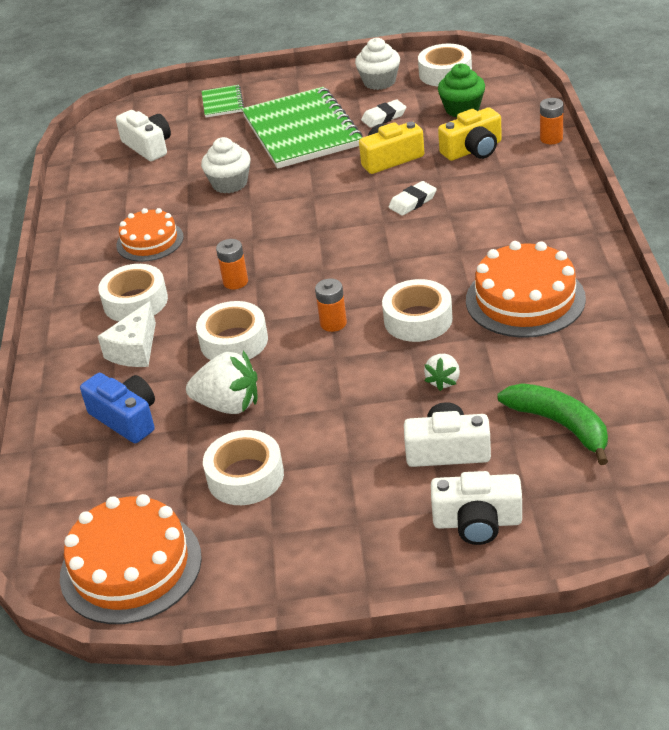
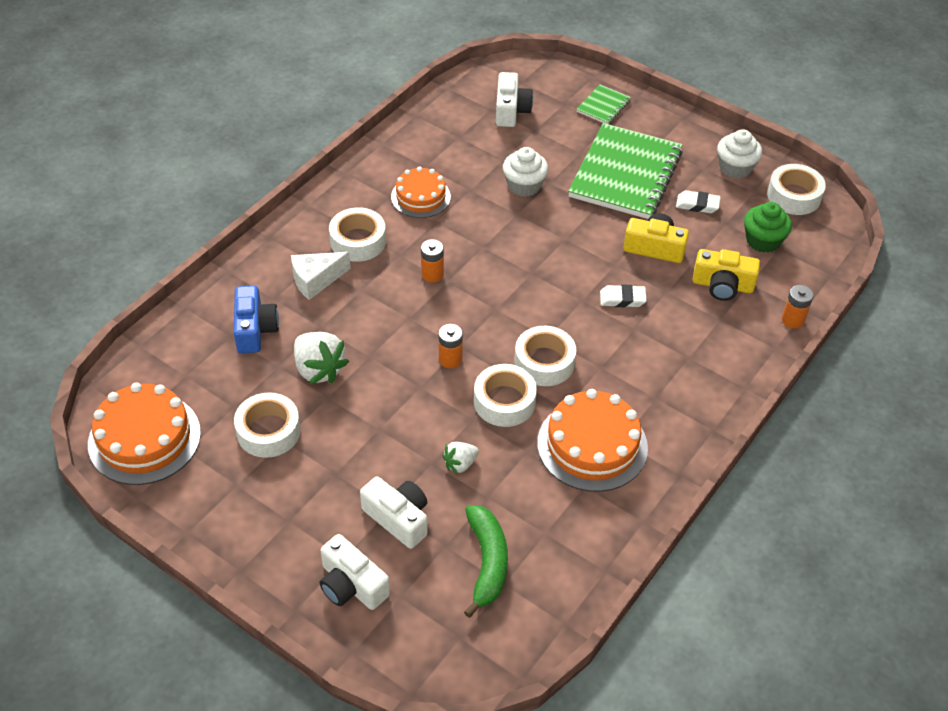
camera: 35 degrees right, 10 degrees up
white tape [196,301,268,360] -> white tape moved to [514,326,576,386]

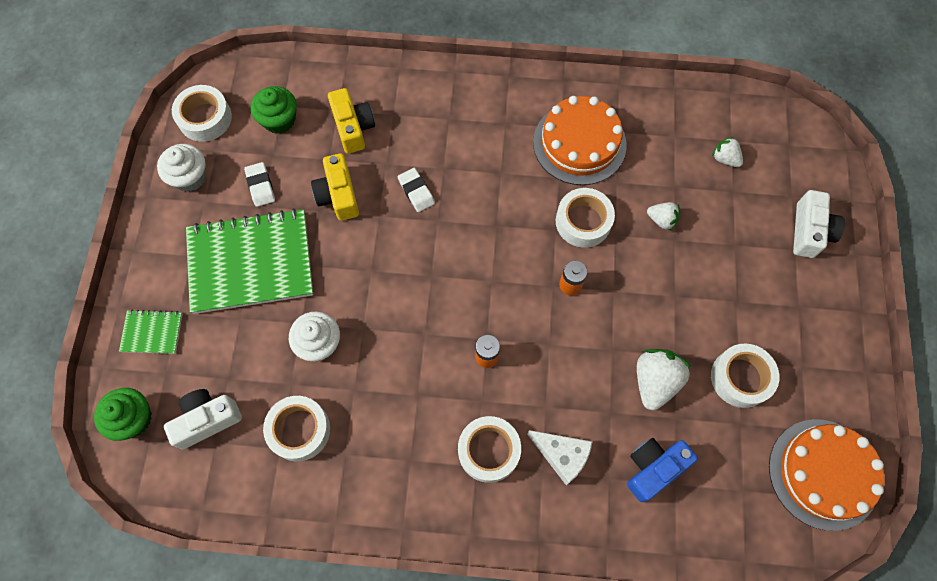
camera: 120 degrees left, 20 degrees up
white camera [360,476,428,549] -> none
orange cake [391,166,451,218] -> none
green banana [464,505,508,618] -> white strawberry [712,136,743,167]
white tape [514,326,576,386] -> white tape moved to [263,396,330,461]
orange battery [782,285,814,329] -> none
none -> green cupcake [94,388,152,441]

